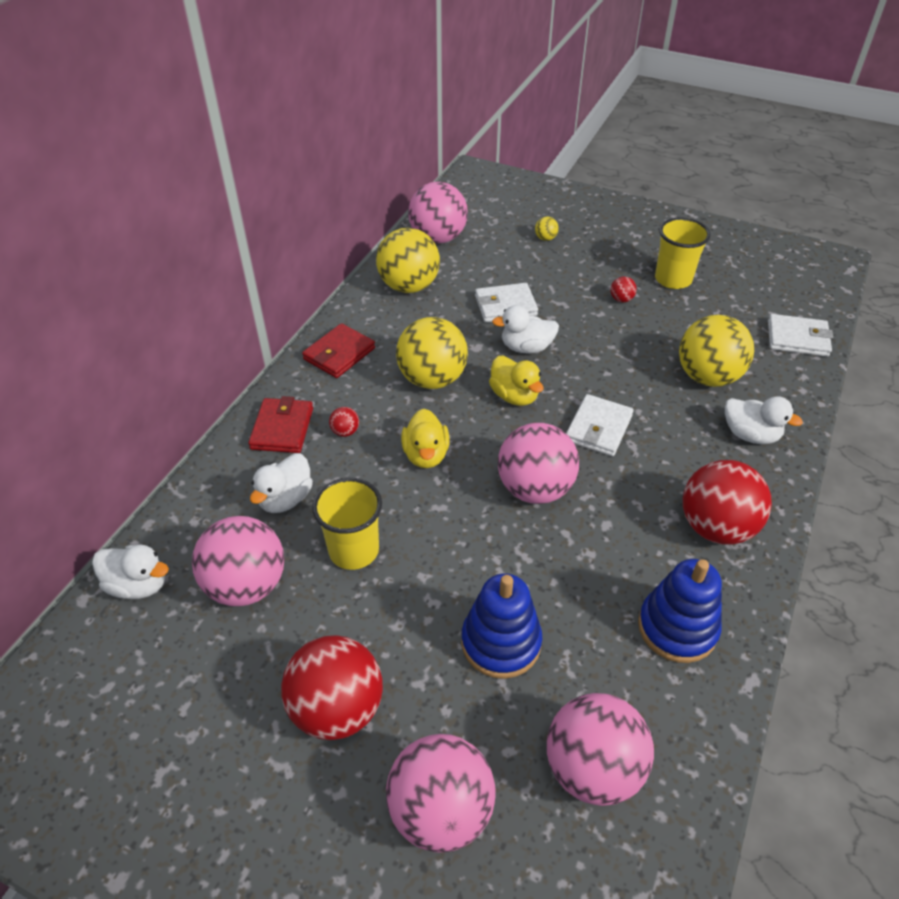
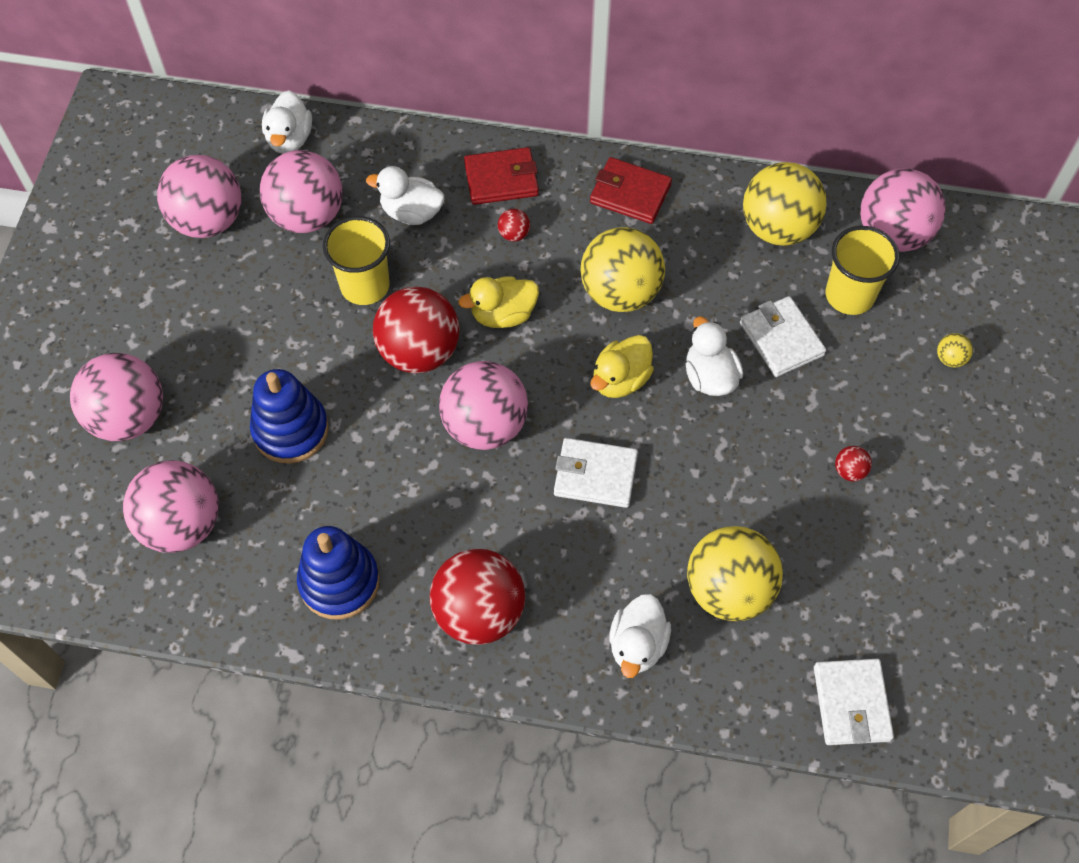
camera: 75 degrees right, 15 degrees up
red ball [281,635,383,740] -> red ball moved to [373,286,460,373]
yellow cup [655,217,711,289] -> yellow cup moved to [826,226,900,315]
none -> pink ball [157,155,241,238]

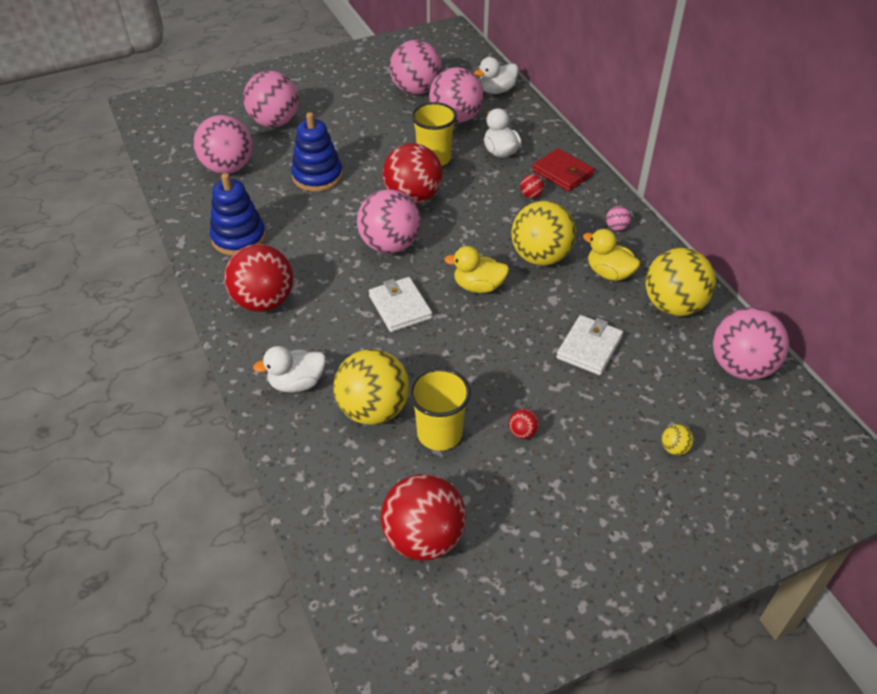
camera: 55 degrees right, 15 degrees down
yellow duck [458,276,539,328] -> yellow duck moved to [583,229,640,281]
red wallet [590,157,672,224] -> pink ball [606,206,631,231]
white duck [686,316,743,396] -> none
white wallet [814,659,894,745] -> none
yellow cup [826,226,900,315] -> yellow cup moved to [409,368,471,451]
none -> red ball [381,474,466,561]

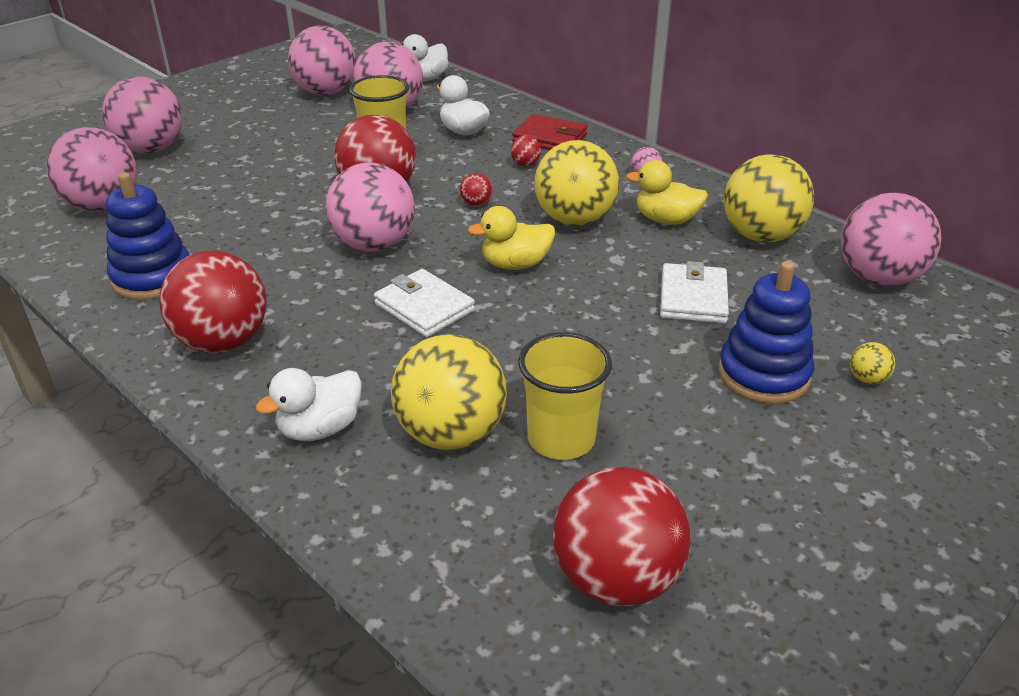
camera: 20 degrees left, 10 degrees down
blue stacking toy [291,112,343,192] -> blue stacking toy moved to [719,261,815,404]
red ball [509,408,539,439] -> red ball moved to [460,173,492,206]

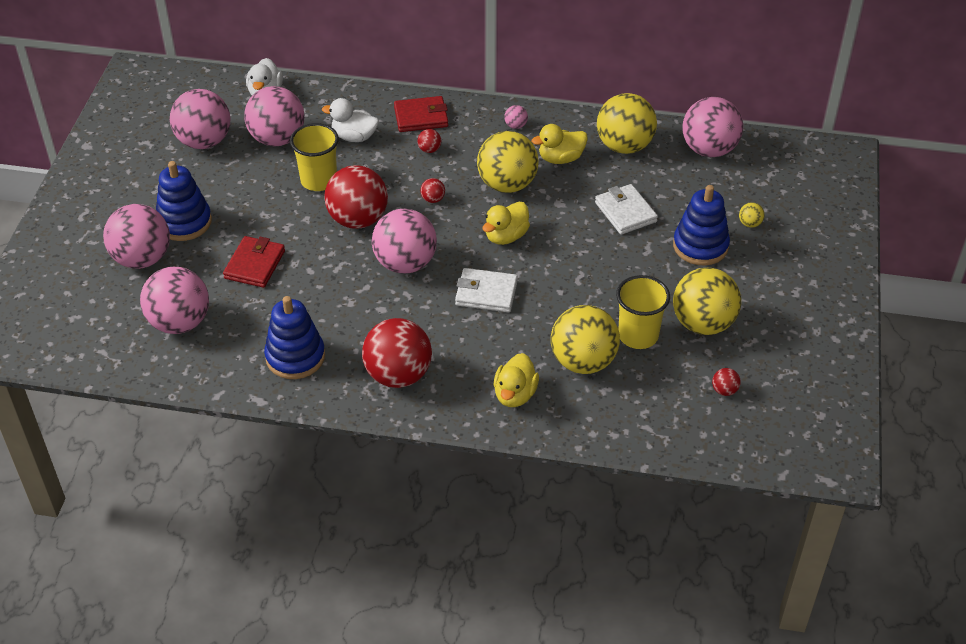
camera: 35 degrees left, 10 degrees up
white duck [256,368,362,441] -> yellow duck [494,353,539,407]
red ball [553,467,691,607] -> red ball [712,368,741,396], size x0.40
none -> blue stacking toy [156,161,212,241]
none -> red wallet [223,236,285,288]
none -> yellow ball [673,267,741,335]

